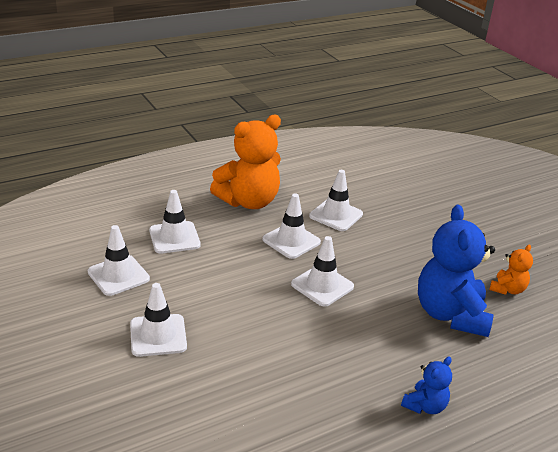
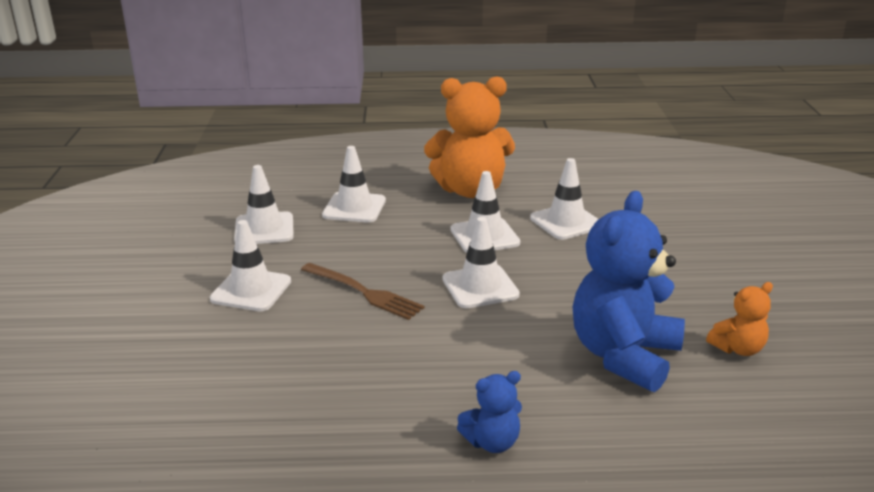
camera: 30 degrees right, 5 degrees down
none -> brown fork [301,263,425,320]

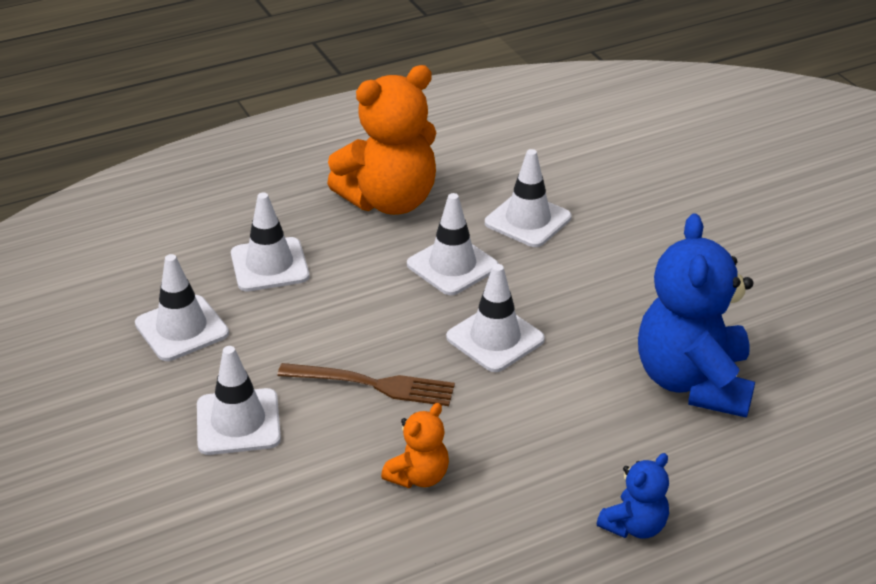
camera: 25 degrees left, 10 degrees up
orange teddy bear [706,282,773,356] -> orange teddy bear moved to [381,403,449,488]

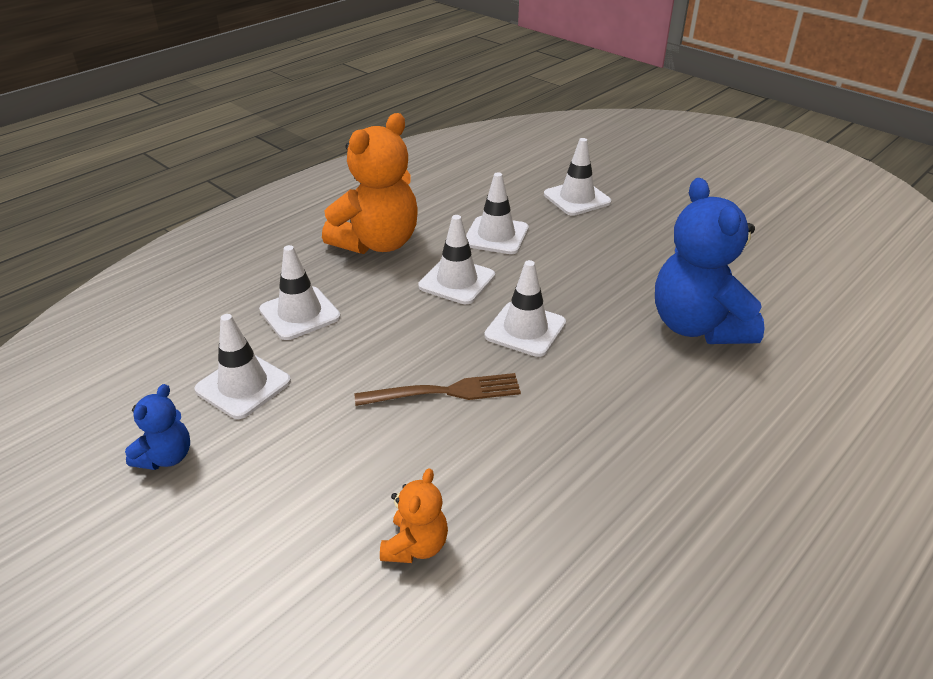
camera: 20 degrees left, 0 degrees up
white traffic cone [197,346,281,455] -> white traffic cone moved to [544,138,611,216]
orange teddy bear [381,403,449,488] -> orange teddy bear moved to [380,468,448,563]
blue teddy bear [597,453,669,539] -> blue teddy bear moved to [125,384,190,470]

